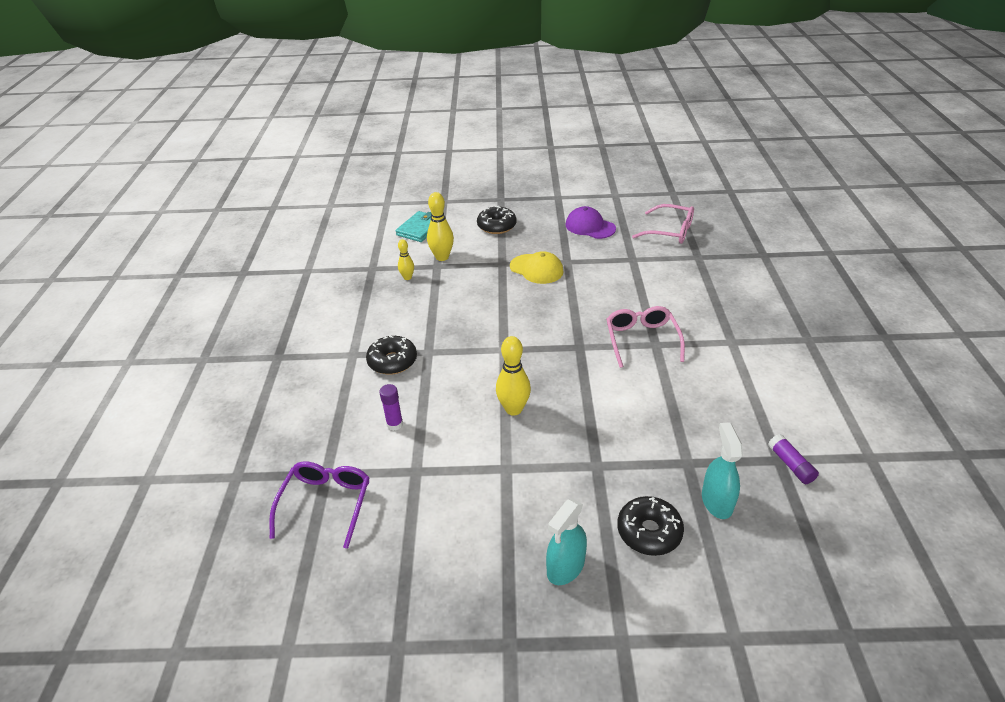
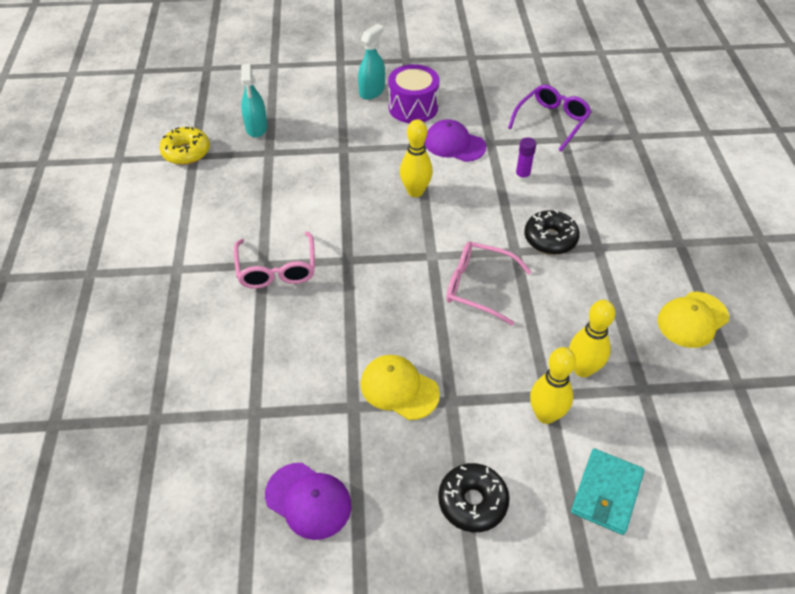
camera: 175 degrees right, 10 degrees up
purple glasses [269,462,370,549] -> purple glasses turned 150 degrees counterclockwise [508,85,592,152]
yellow bowling pin [398,239,414,280] -> yellow bowling pin [569,300,615,377], size x1.68
black donut [617,496,684,556] -> none
pink glasses [632,204,694,244] -> pink glasses moved to [446,242,532,326]
purple glue stick [768,434,819,484] -> yellow donut [160,127,210,165]
none -> purple drum [388,64,440,123]
none -> purple cap [425,119,486,162]
none -> yellow cap [657,292,729,348]

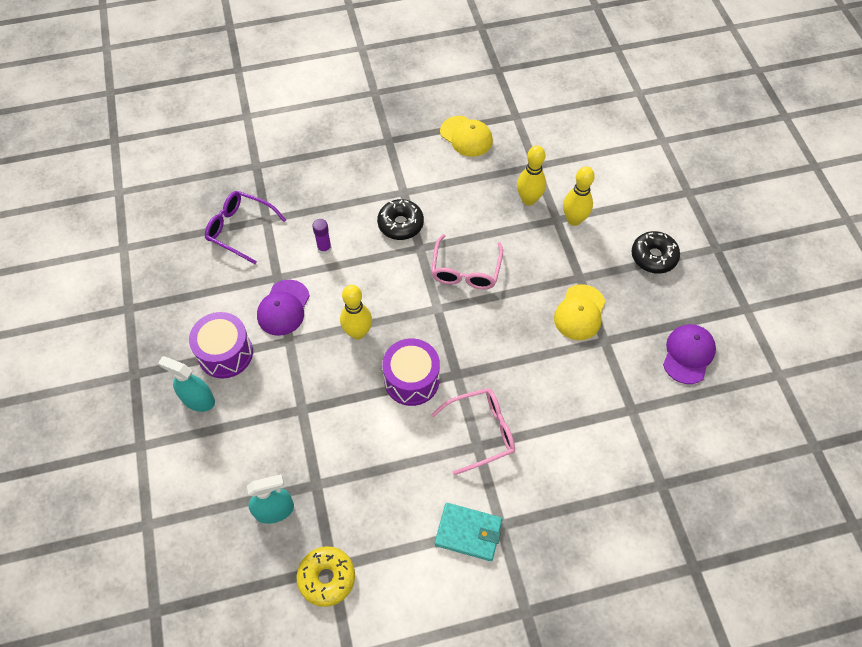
camera: 100 degrees left, 10 degrees up
turquoise wallet [571,449,644,535] -> turquoise wallet moved to [435,503,502,561]
none -> purple drum [382,339,440,406]

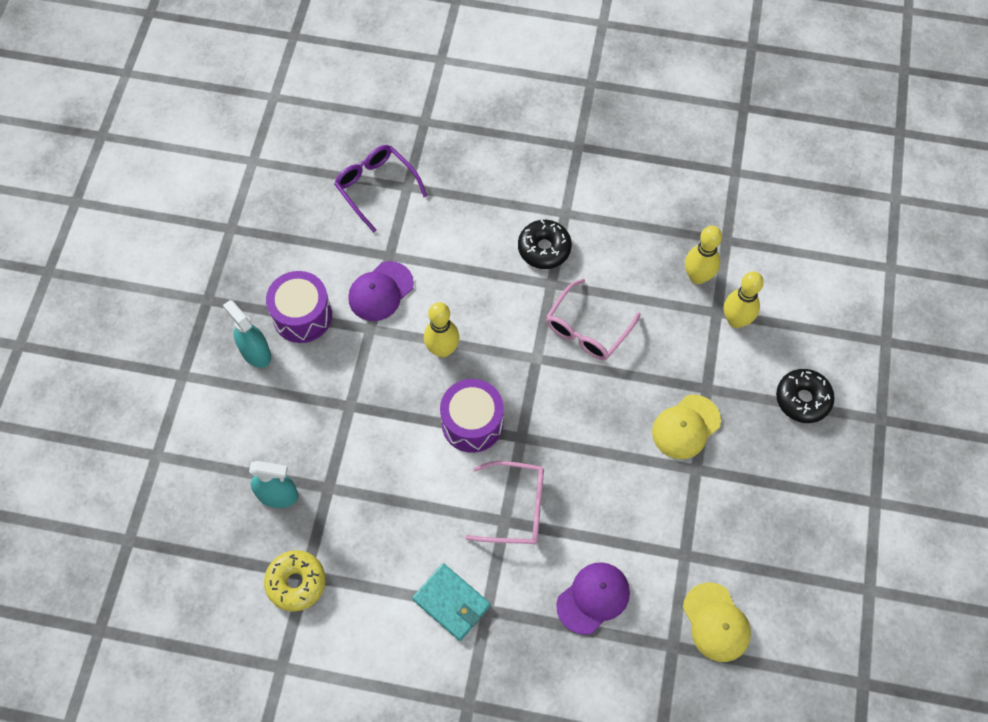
camera: 25 degrees right, 5 degrees up
purple glue stick [312,219,332,254] -> none
yellow cap [440,116,493,157] -> yellow cap moved to [683,583,751,662]
purple cap [663,324,716,384] -> purple cap moved to [556,562,630,635]

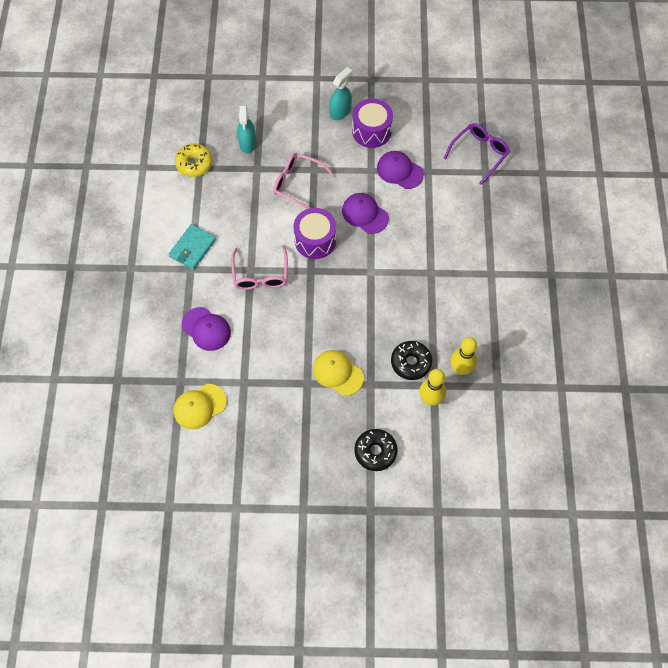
camera: 80 degrees right, 0 degrees up
yellow bowling pin [424,302,459,358] -> purple cap [342,193,389,234]
black donut [518,220,572,269] -> black donut moved to [391,341,432,380]
pink glasses [546,279,641,360] -> pink glasses moved to [273,153,335,209]

